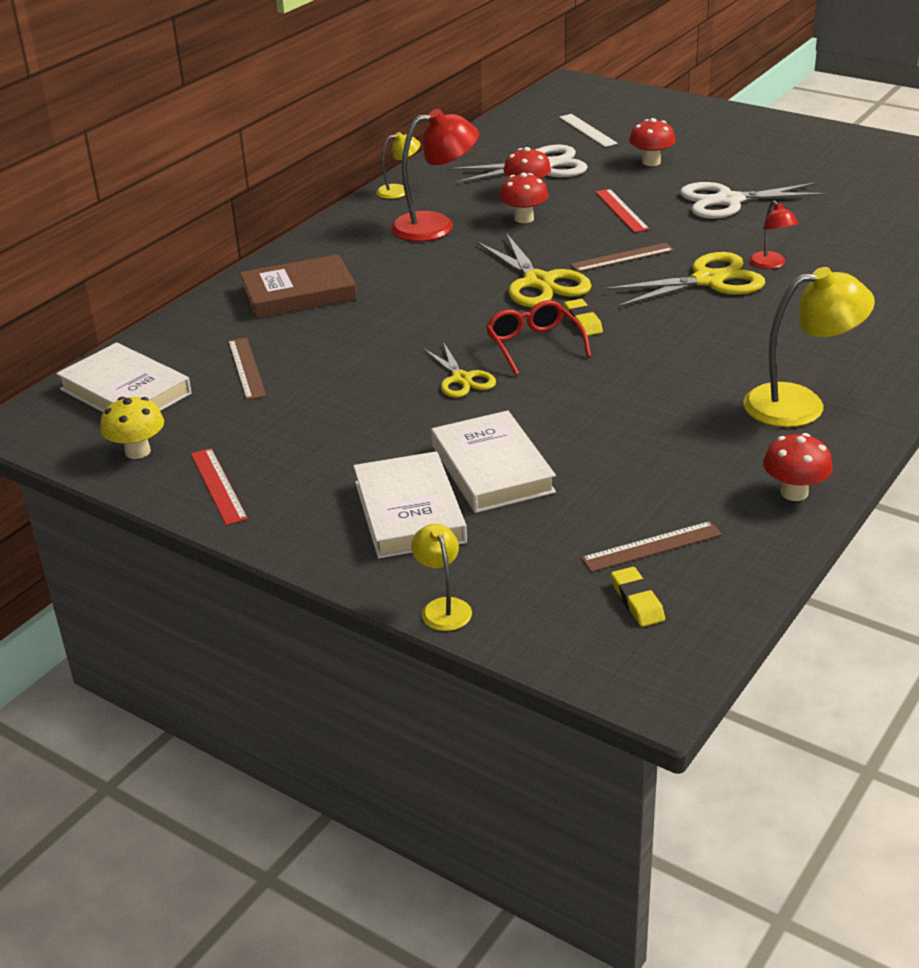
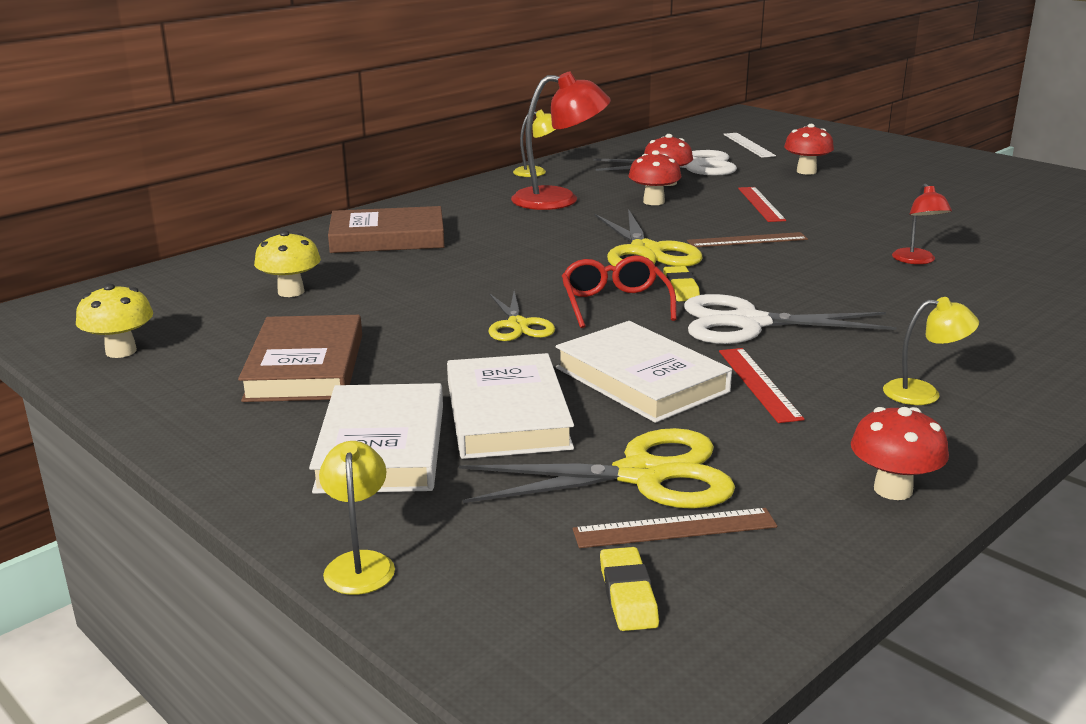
camera: 10 degrees right, 10 degrees down
white book [56,342,191,412] -> white book moved to [556,321,732,423]
red ruler [191,448,248,525] -> red ruler moved to [719,348,805,423]
brown ruler [228,337,266,400] -> yellow mushroom [254,230,321,297]
yellow scissors [603,252,765,307] -> yellow scissors moved to [459,428,735,509]
white scissors [680,182,829,219] -> white scissors moved to [684,294,897,344]
yellow lamp [743,267,875,427] -> yellow lamp [883,297,979,405], size x0.54
none -> brown book [238,315,362,402]

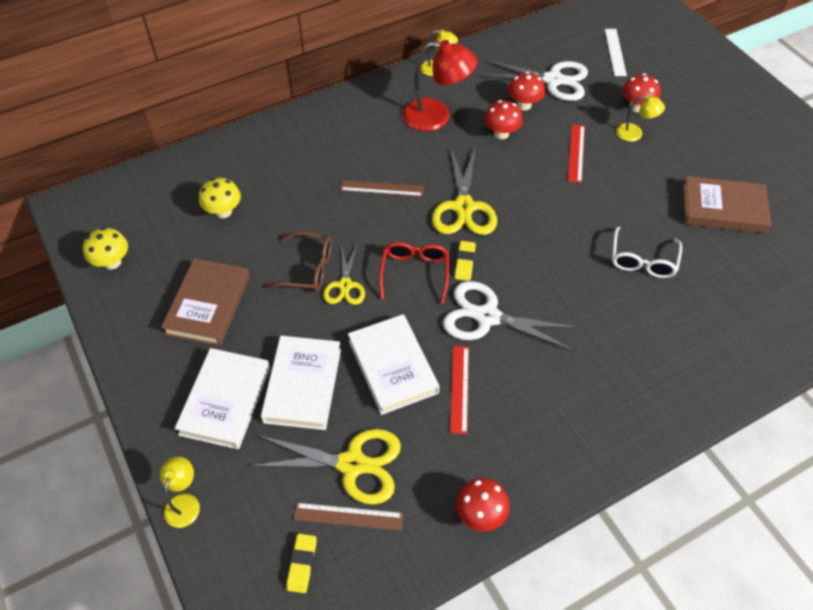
camera: 15 degrees right, 30 degrees up
brown book [328,206,445,253] -> brown book moved to [682,176,771,233]
brown ruler [687,232,808,247] -> brown ruler moved to [340,180,424,197]
yellow lamp [883,297,979,405] -> yellow lamp moved to [616,95,665,142]
red lamp [892,184,952,264] -> white glasses [612,226,682,278]
none -> brown glasses [265,232,332,291]

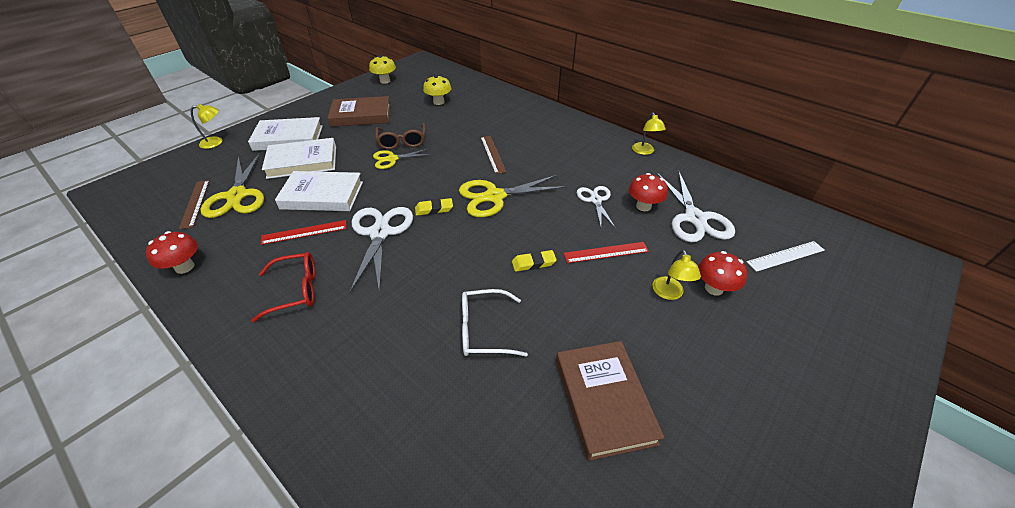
camera: 70 degrees right, 10 degrees down
yellow eraser [286,534,317,593] -> yellow eraser moved to [512,250,557,272]
white book [348,314,439,415] -> white book turned 45 degrees clockwise [275,171,363,211]
red glasses [379,242,449,303] -> red glasses moved to [251,252,315,322]
red lamp [402,40,478,131] -> none
red mushroom [484,100,523,139] -> white scissors [577,186,616,229]

